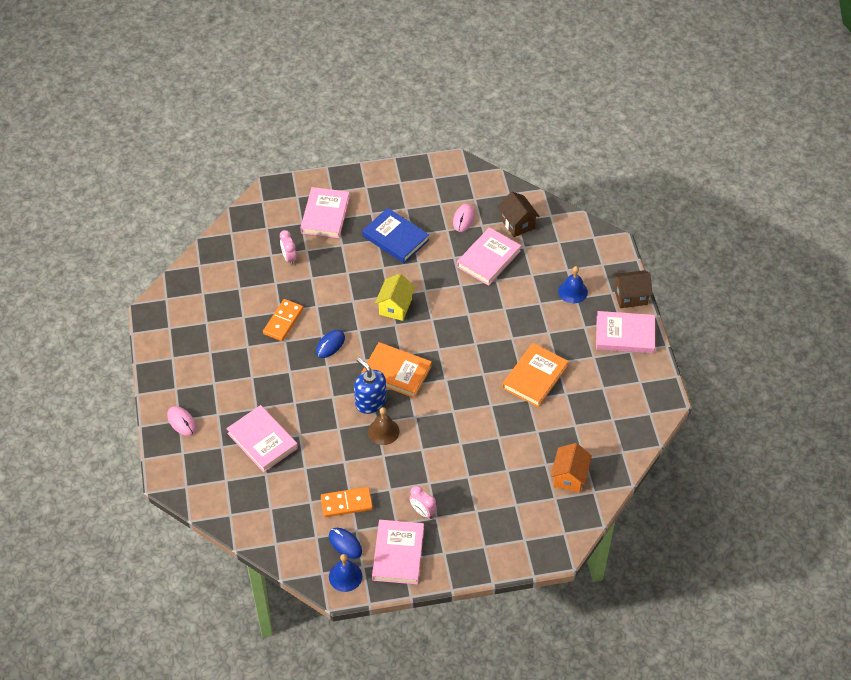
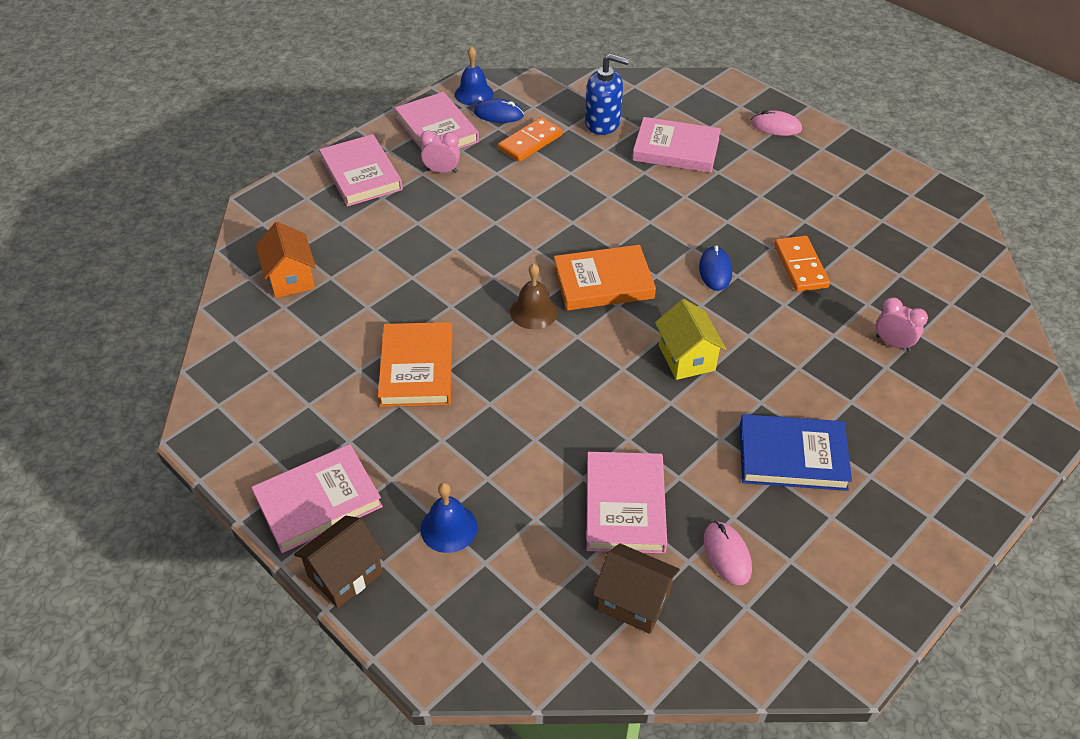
camera: 145 degrees right, 5 degrees down
pink book [300,187,350,238] -> pink book moved to [319,134,403,207]
blue soap dispenser [354,358,387,414] -> blue soap dispenser moved to [585,54,629,135]
brown bell [368,407,399,445] -> brown bell moved to [510,263,558,329]

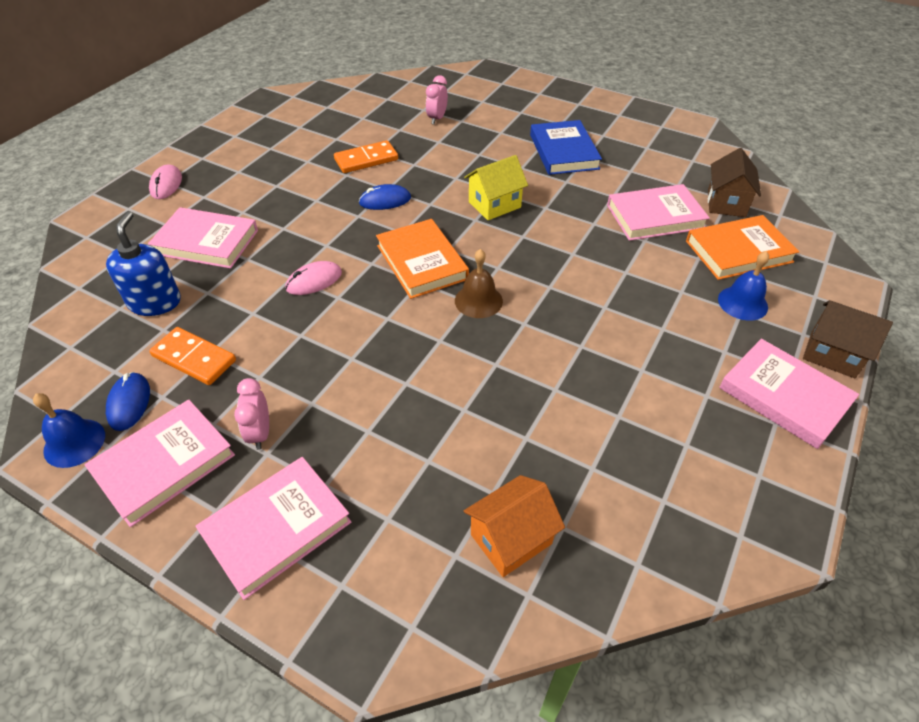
camera: 105 degrees left, 0 degrees up
orange book [378,322,452,407] -> orange book moved to [686,215,799,280]
pink book [632,117,721,173] -> pink book turned 75 degrees counterclockwise [148,207,258,269]
pink mouse [704,521,752,585] -> pink mouse moved to [286,261,342,295]

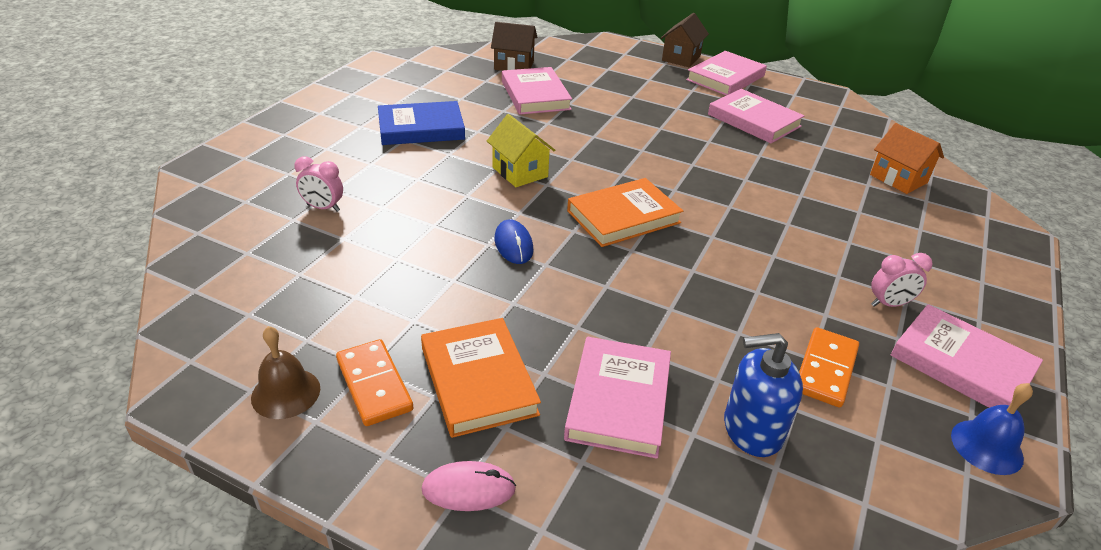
camera: 95 degrees left, 10 degrees down
blue mouse [106,372,150,431] -> none
pink book [196,457,351,600] -> pink book moved to [708,89,805,143]
pink mouse [286,261,342,295] -> none
orange domino [334,140,398,173] -> orange domino moved to [336,339,413,426]
brown bell [455,249,503,318] -> brown bell moved to [251,326,320,419]
orange book [686,215,799,280] -> orange book moved to [421,318,541,438]
blue bell [718,251,769,321] -> none

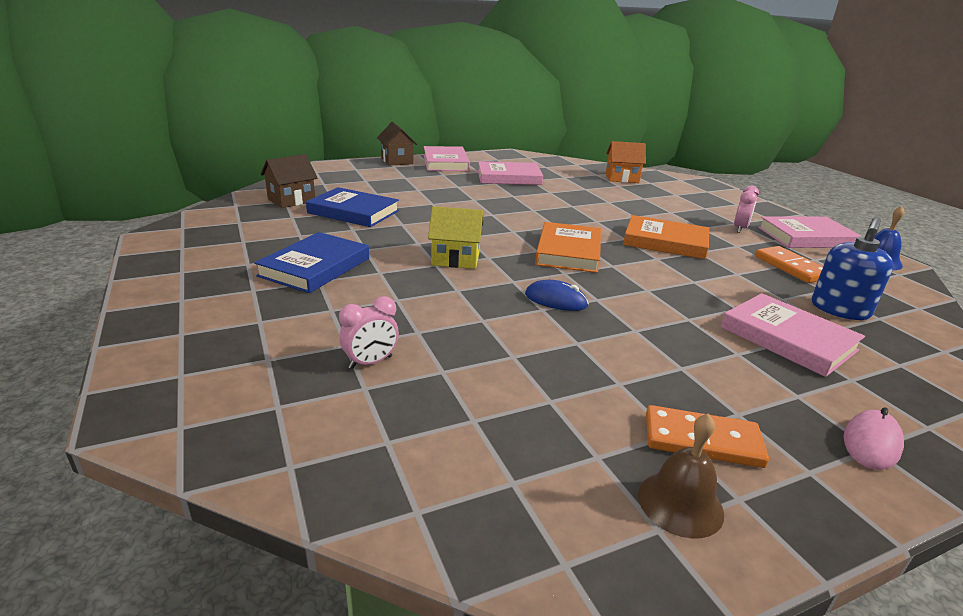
camera: 50 degrees left, 10 degrees down
orange book [421,318,541,438] -> orange book moved to [623,215,709,259]
pink book [502,67,572,115] -> blue book [306,187,399,227]

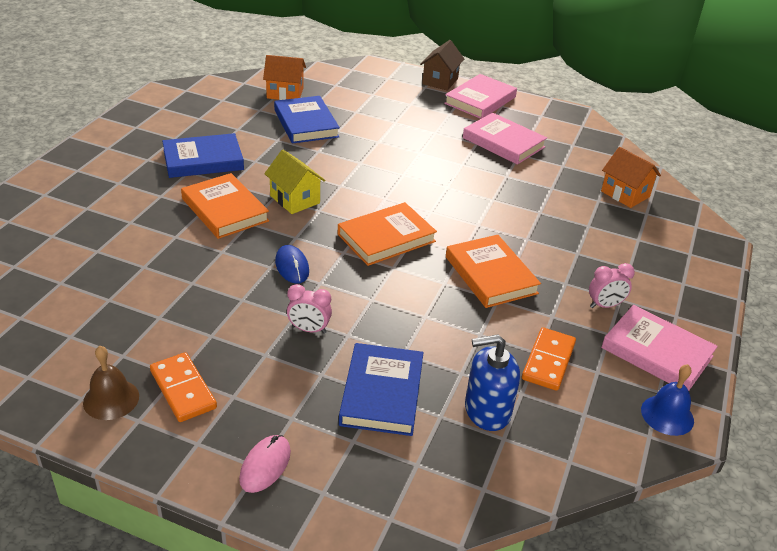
camera: 45 degrees right, 10 degrees up
brown house [261,154,317,208] -> orange house [263,55,306,100]
pink clock [339,296,399,369] -> pink clock moved to [287,284,332,334]
pink book [721,293,865,377] -> blue book [339,343,424,436]
pink mouse [843,407,904,470] -> pink mouse turned 60 degrees counterclockwise [239,435,291,493]
none -> orange book [181,173,269,239]

